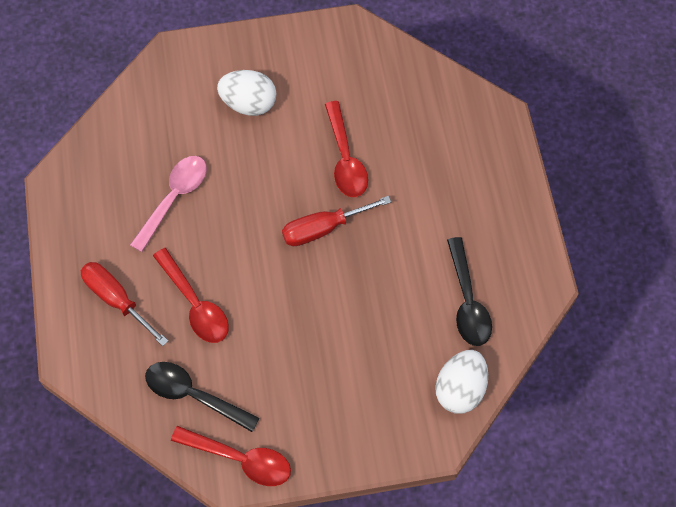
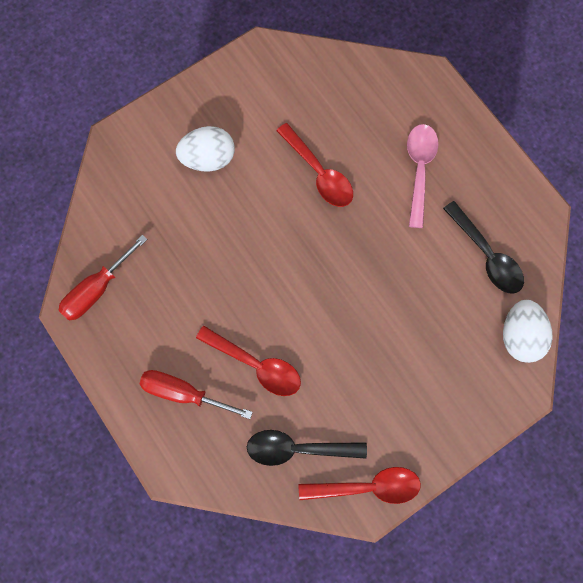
camera: 25 degrees left, 10 degrees up
pink spoon [130,156,207,252] -> pink spoon moved to [407,124,439,228]
red screwdriver [282,196,391,246] -> red screwdriver moved to [58,235,148,321]

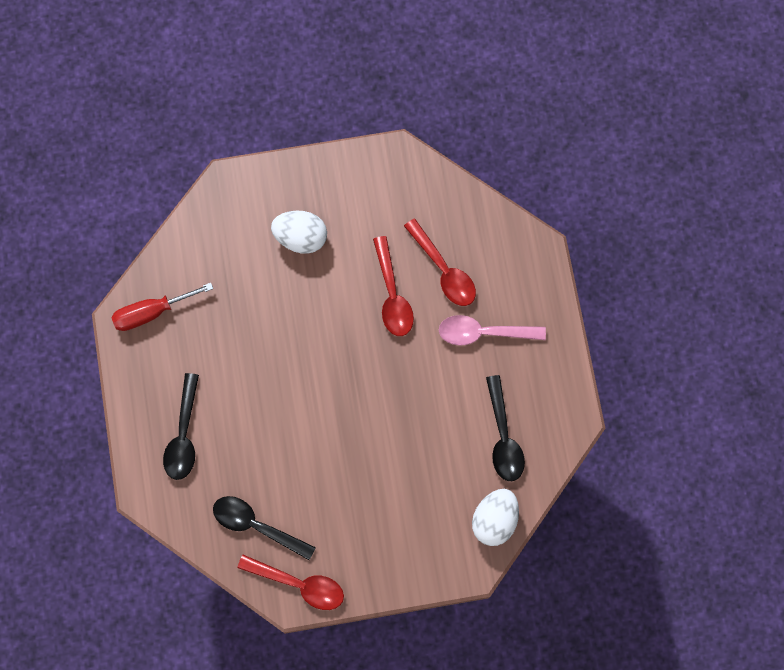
camera: 25 degrees right, 0 degrees up
red screwdriver [140,370,253,419] -> black spoon [163,373,199,480]
red spoon [196,326,301,396] -> red spoon moved to [404,219,476,306]
pink spoon [407,124,439,228] -> pink spoon turned 120 degrees counterclockwise [439,315,546,346]

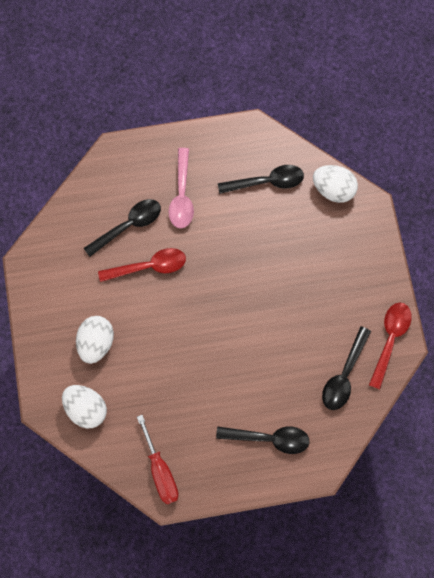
camera: 90 degrees left, 0 degrees up
red spoon [404,219,476,306] -> black spoon [84,199,161,257]
none -> white egg [62,385,107,428]

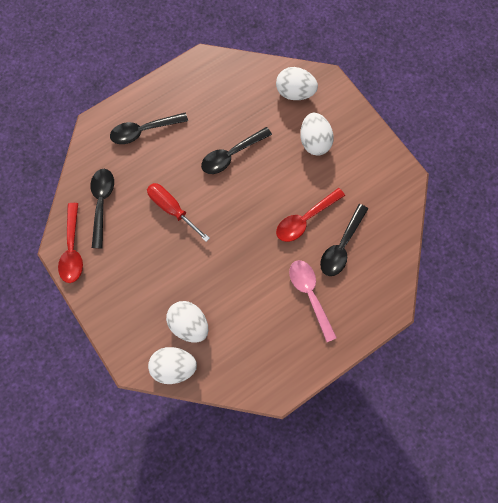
camera: 155 degrees right, 0 degrees up
red screwdriver [137,415,179,504] -> red screwdriver moved to [147,183,210,242]
black spoon [218,165,304,194] -> black spoon moved to [201,127,272,174]
none -> white egg [166,301,208,343]

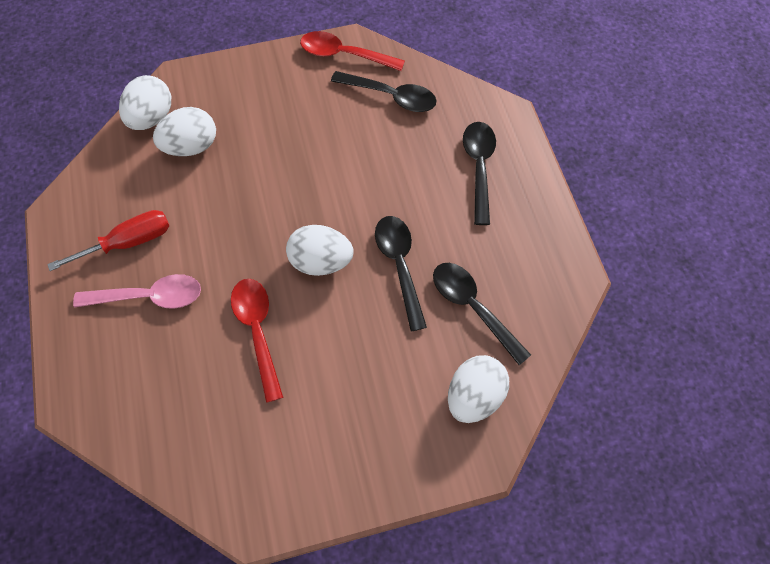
camera: 110 degrees right, 10 degrees down
red screwdriver [147,183,210,242] -> red screwdriver moved to [47,210,169,271]
white egg [300,113,334,156] -> white egg moved to [286,225,353,276]
black spoon [320,204,368,276] -> black spoon moved to [433,263,531,365]

